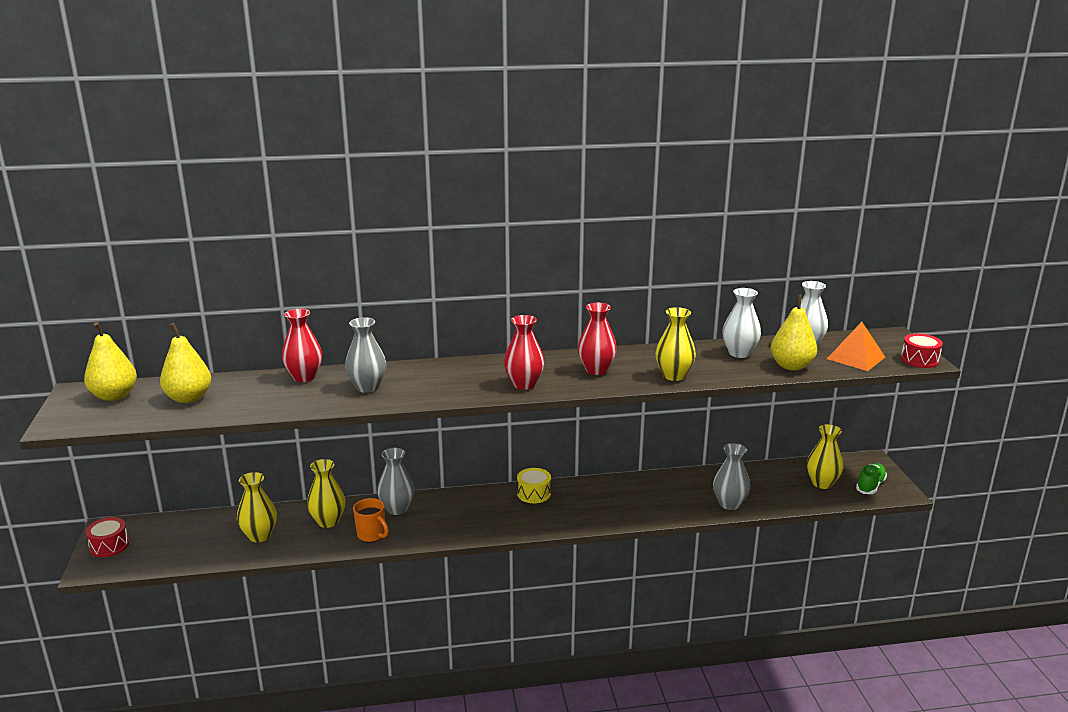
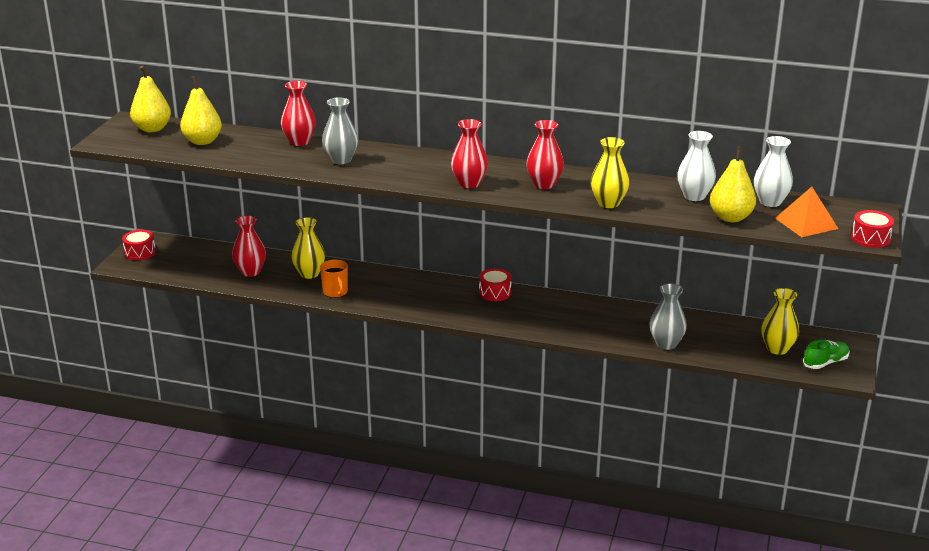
camera: 25 degrees right, 5 degrees up
yellow vase [237,472,277,542] -> red vase [232,216,266,277]
grey vase [377,448,415,515] -> none
yellow drum [517,468,551,503] -> red drum [479,268,512,301]

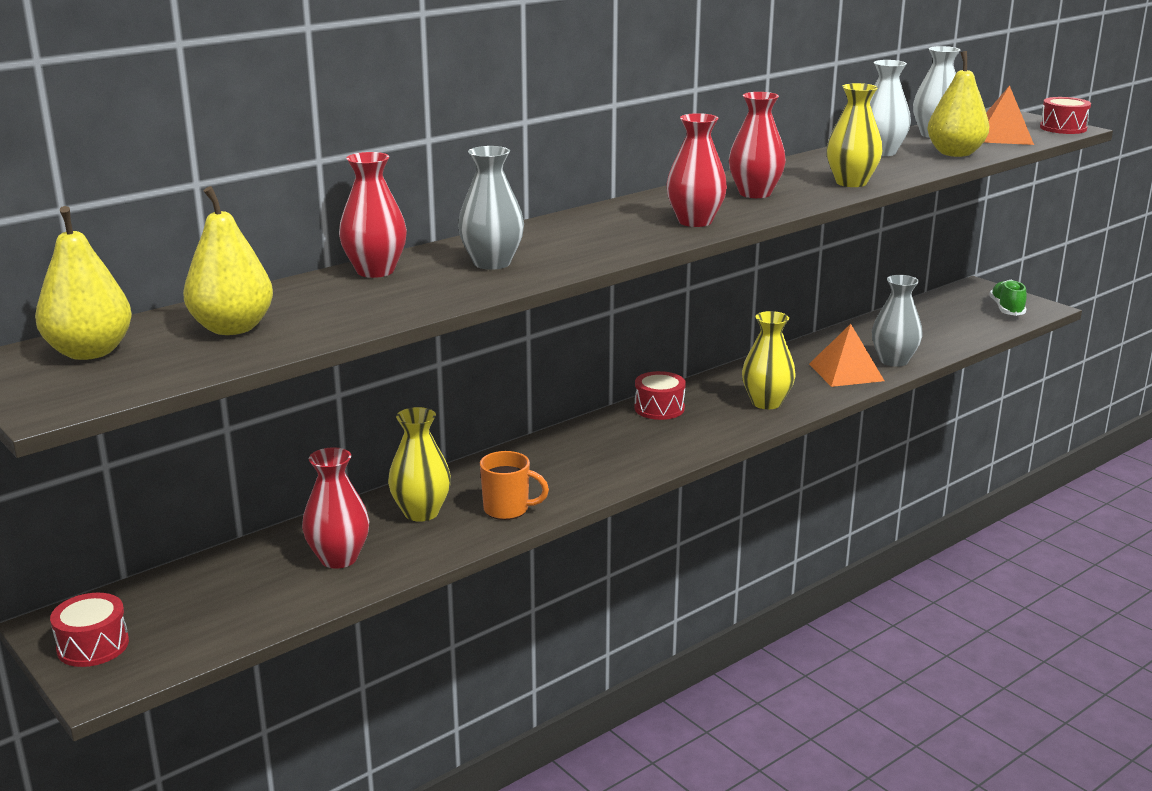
camera: 55 degrees left, 5 degrees down
yellow vase [761,288,799,355] -> yellow vase moved to [742,311,795,409]
none -> orange pyramid [809,324,884,387]

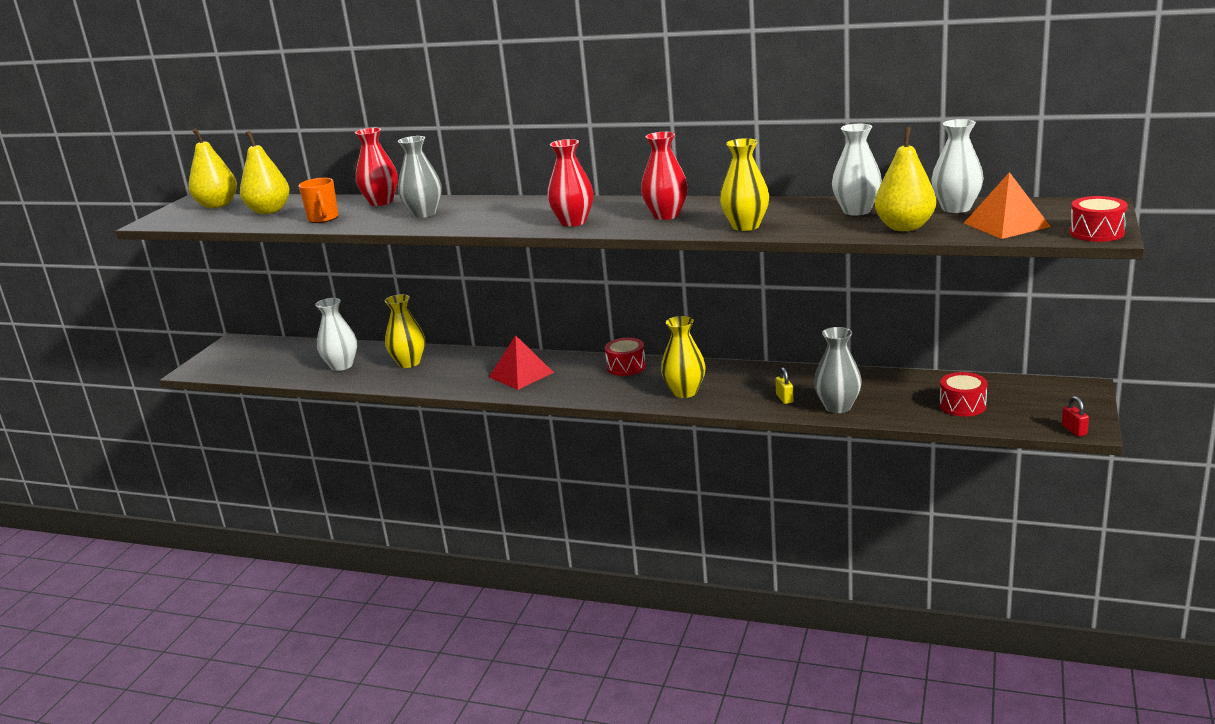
camera: 60 degrees right, 0 degrees up
red drum [50,593,129,667] -> red drum moved to [939,372,987,417]
red vase [302,447,369,569] -> white vase [315,298,357,371]
orange mug [480,451,549,520] -> orange mug moved to [299,178,339,223]
orange pyramid [809,324,884,387] -> yellow padlock [775,367,794,404]
green shoe [990,280,1027,316] -> none
none -> red pyramid [489,335,554,390]
none -> red padlock [1062,396,1089,437]

